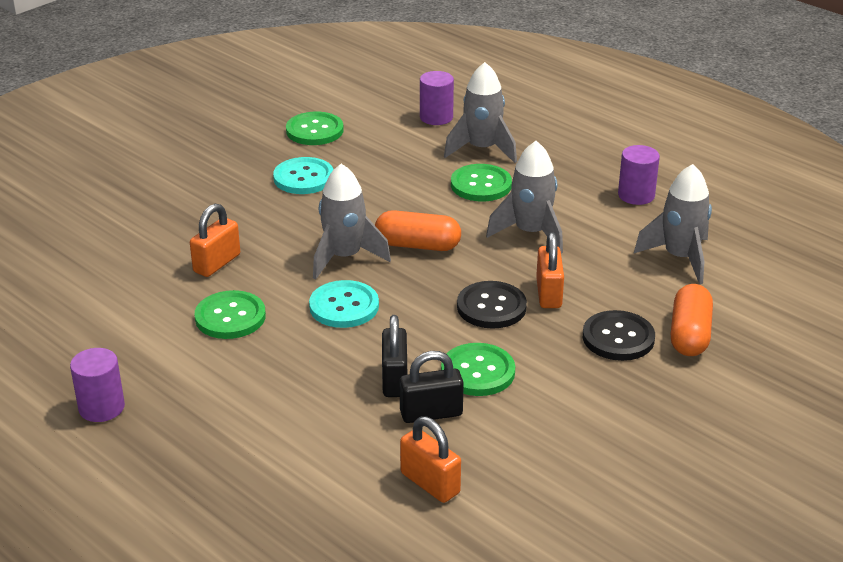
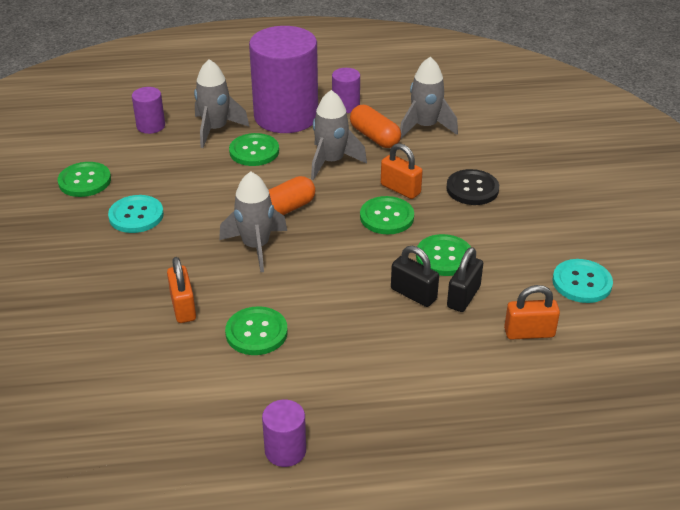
camera: 50 degrees left, 5 degrees up
turquoise button [309,280,379,328] -> turquoise button moved to [552,259,613,303]
black button [457,281,527,329] -> green button [360,196,414,234]
orange capsule [671,284,713,356] -> orange capsule moved to [350,105,401,148]
none -> purple cylinder [249,26,318,133]

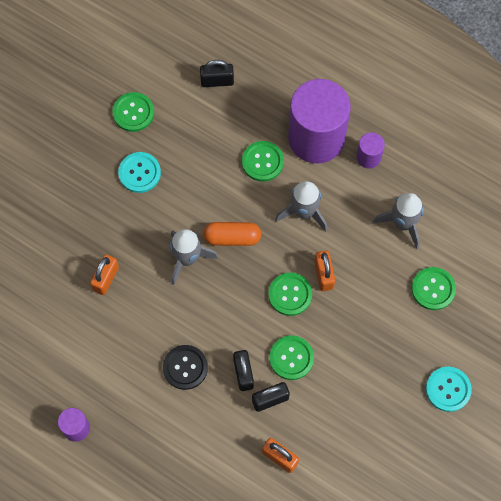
camera: 40 degrees right, 30 degrees up
purple cylinder [132,87,165,134] -> black padlock [200,60,234,87]
grey rocket [194,59,250,148] -> none
green button [225,306,288,355] -> green button moved to [411,267,456,310]
orange capsule [350,105,401,148] -> none
black button [446,169,499,205] -> black button moved to [163,345,208,390]
turquoise button [552,259,613,303] -> turquoise button moved to [426,366,472,412]

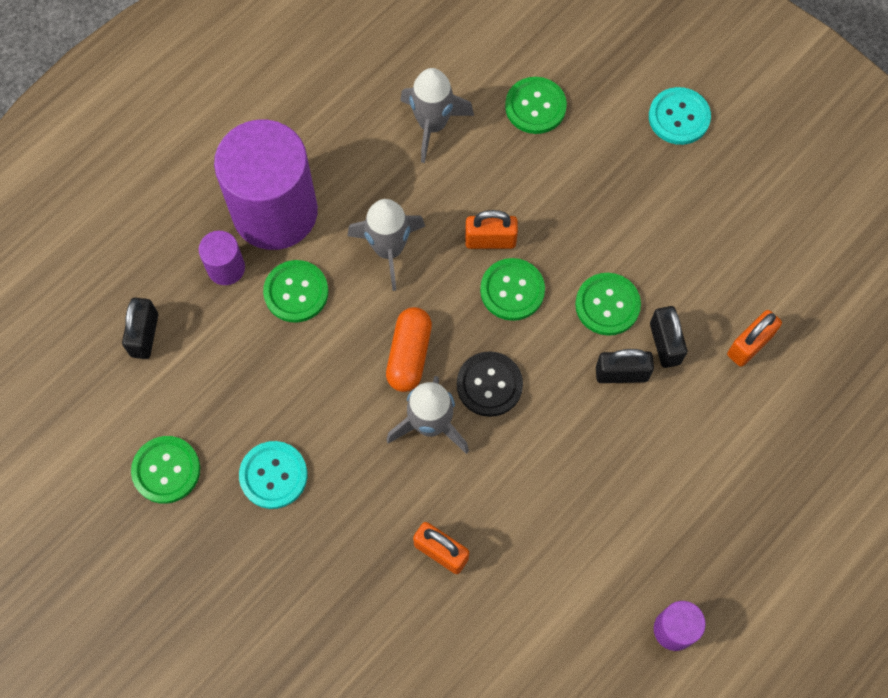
camera: 80 degrees left, 0 degrees up
black button [163,345,208,390] -> black button moved to [457,351,523,417]
purple cylinder [356,132,385,169] -> purple cylinder moved to [199,231,245,285]

